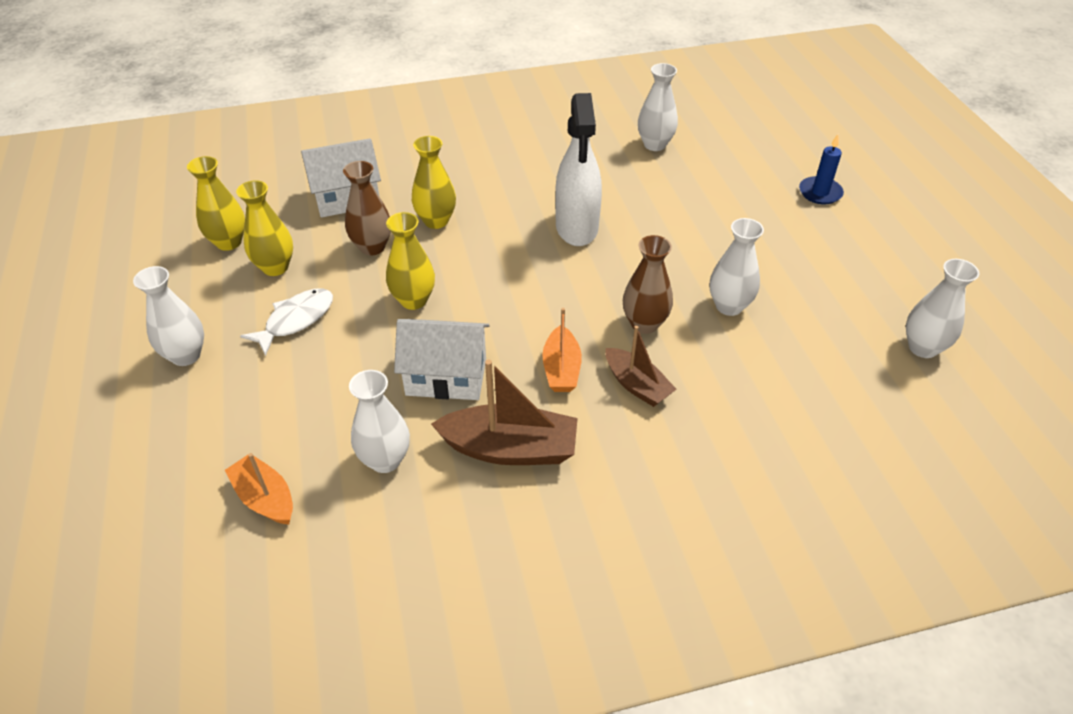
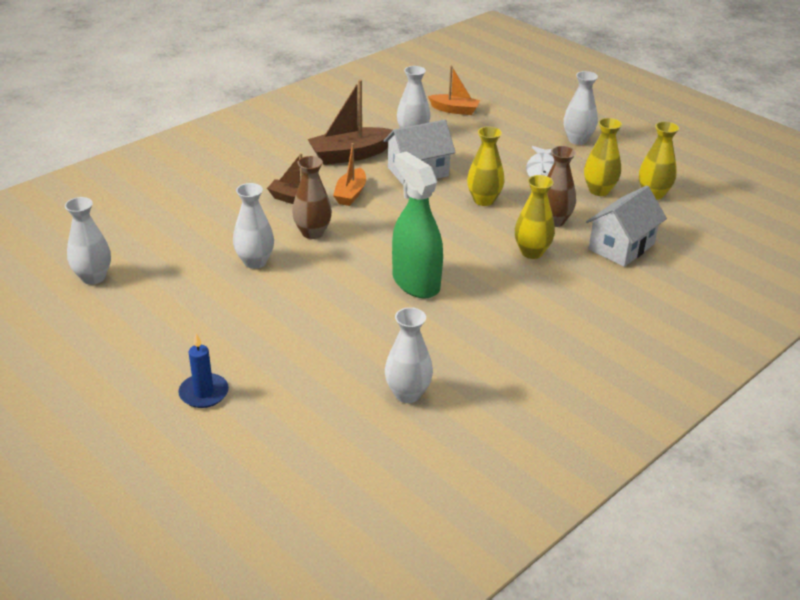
camera: 150 degrees right, 10 degrees down
orange boat [542,308,582,392] -> orange boat turned 135 degrees counterclockwise [333,143,366,206]
white spray bottle [555,93,602,246] -> green spray bottle [392,151,443,298]

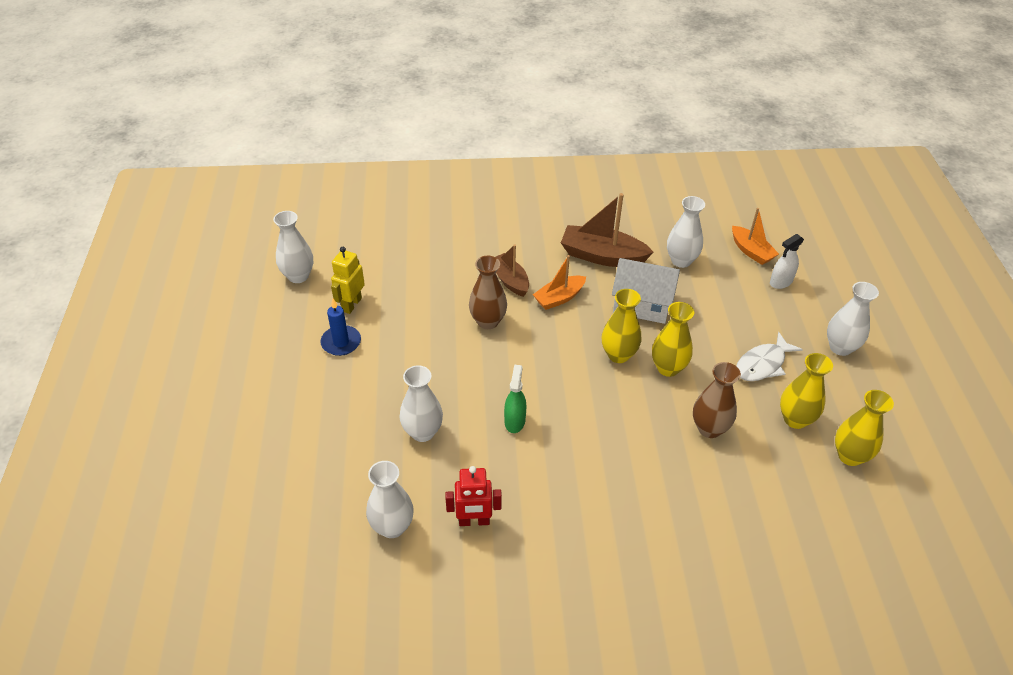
camera: 40 degrees right, 10 degrees up
blue candle [178,333,229,408] -> blue candle moved to [320,299,361,356]
white vase [233,183,274,269] -> white vase moved to [400,365,443,442]
green spray bottle [392,151,443,298] -> green spray bottle [504,365,526,433], size x0.51
yellow vase [515,175,555,259] -> yellow vase moved to [602,289,641,363]
white house [586,185,667,267] -> none
none -> yellow robot [331,247,365,314]
none -> red robot [445,466,502,526]
none -> white spray bottle [770,234,804,289]

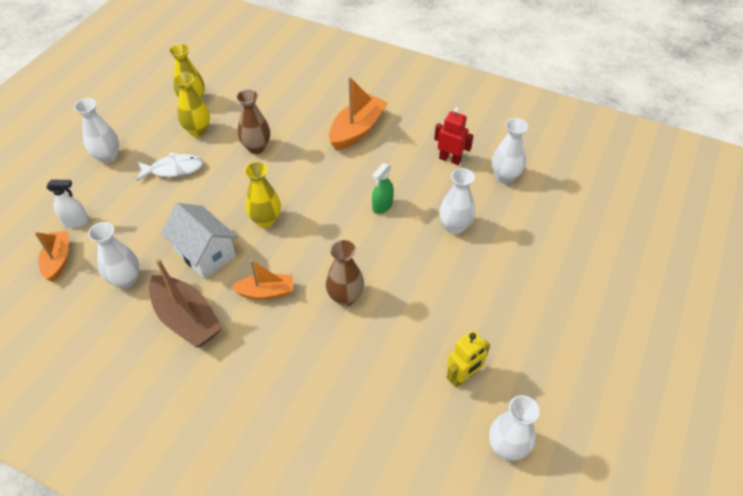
camera: 150 degrees left, 5 degrees up
blue candle [320,299,361,356] -> none
brown boat [496,244,529,297] -> none
yellow vase [652,302,694,377] -> none
none -> orange boat [329,76,388,151]

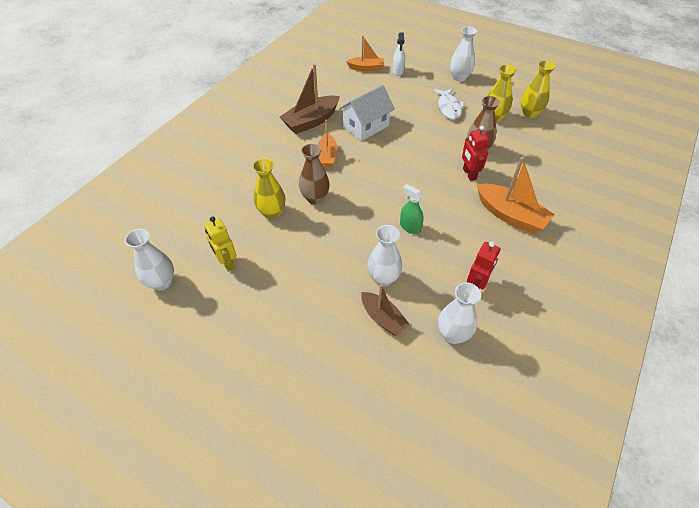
camera: 95 degrees right, 0 degrees up
white vase [88,222,139,288] -> none
yellow vase [244,162,281,228] -> yellow vase moved to [253,158,285,219]
none -> brown boat [361,284,410,336]
none -> red robot [462,126,490,181]

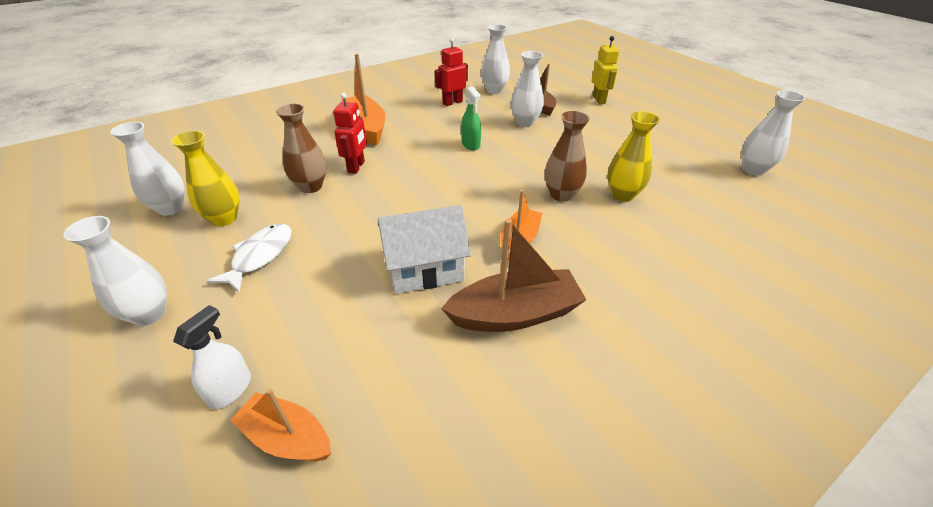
camera: 155 degrees left, 10 degrees down
yellow robot [204,216,237,272] -> yellow robot moved to [592,36,619,104]
yellow vase [521,60,556,118] -> white vase [110,122,185,216]

